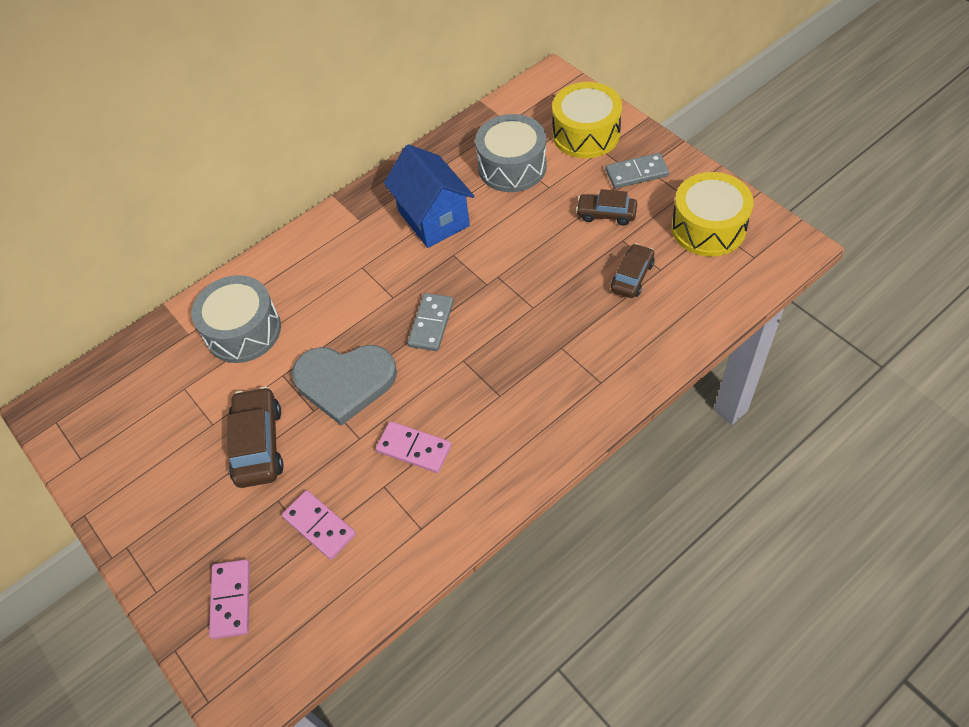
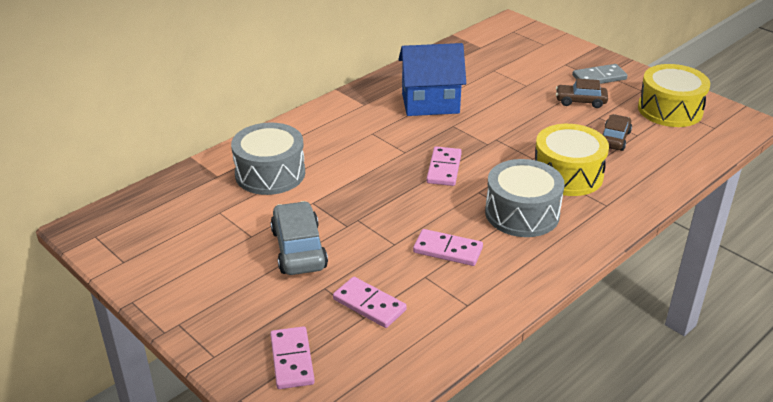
camera: 10 degrees left, 20 degrees down
brown car [227,386,284,488] -> grey car [270,201,328,275]
grey heart [292,345,397,426] -> none
blue house [384,144,474,248] -> blue house turned 60 degrees counterclockwise [398,43,466,116]
grey domino [407,293,454,351] -> pink domino [426,147,462,186]
grey drum [475,114,547,192] -> grey drum moved to [485,159,565,237]
yellow drum [552,82,622,158] -> yellow drum moved to [535,124,609,196]

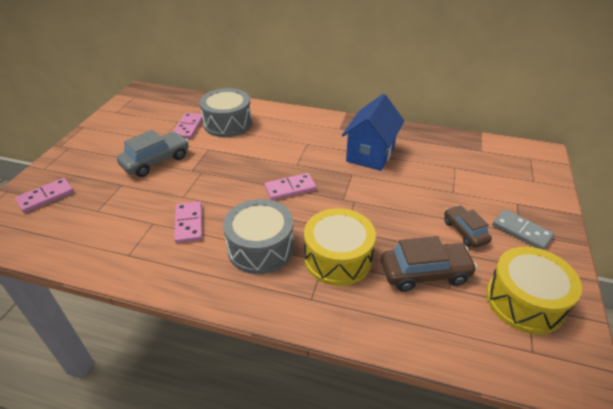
camera: 60 degrees right, 5 degrees up
pink domino [333,277,407,328] -> pink domino moved to [173,113,203,139]
blue house [398,43,466,116] -> blue house turned 60 degrees clockwise [342,94,404,171]
brown car [603,114,632,151] -> brown car [381,236,477,292], size x1.55

